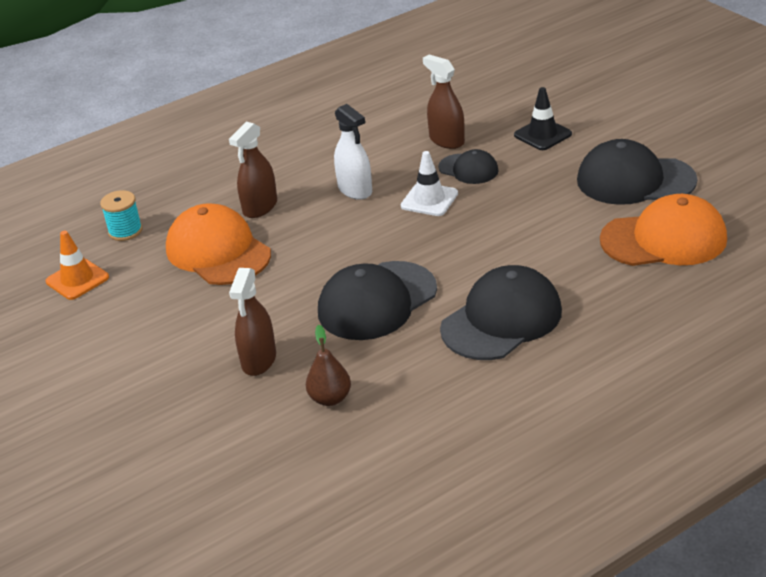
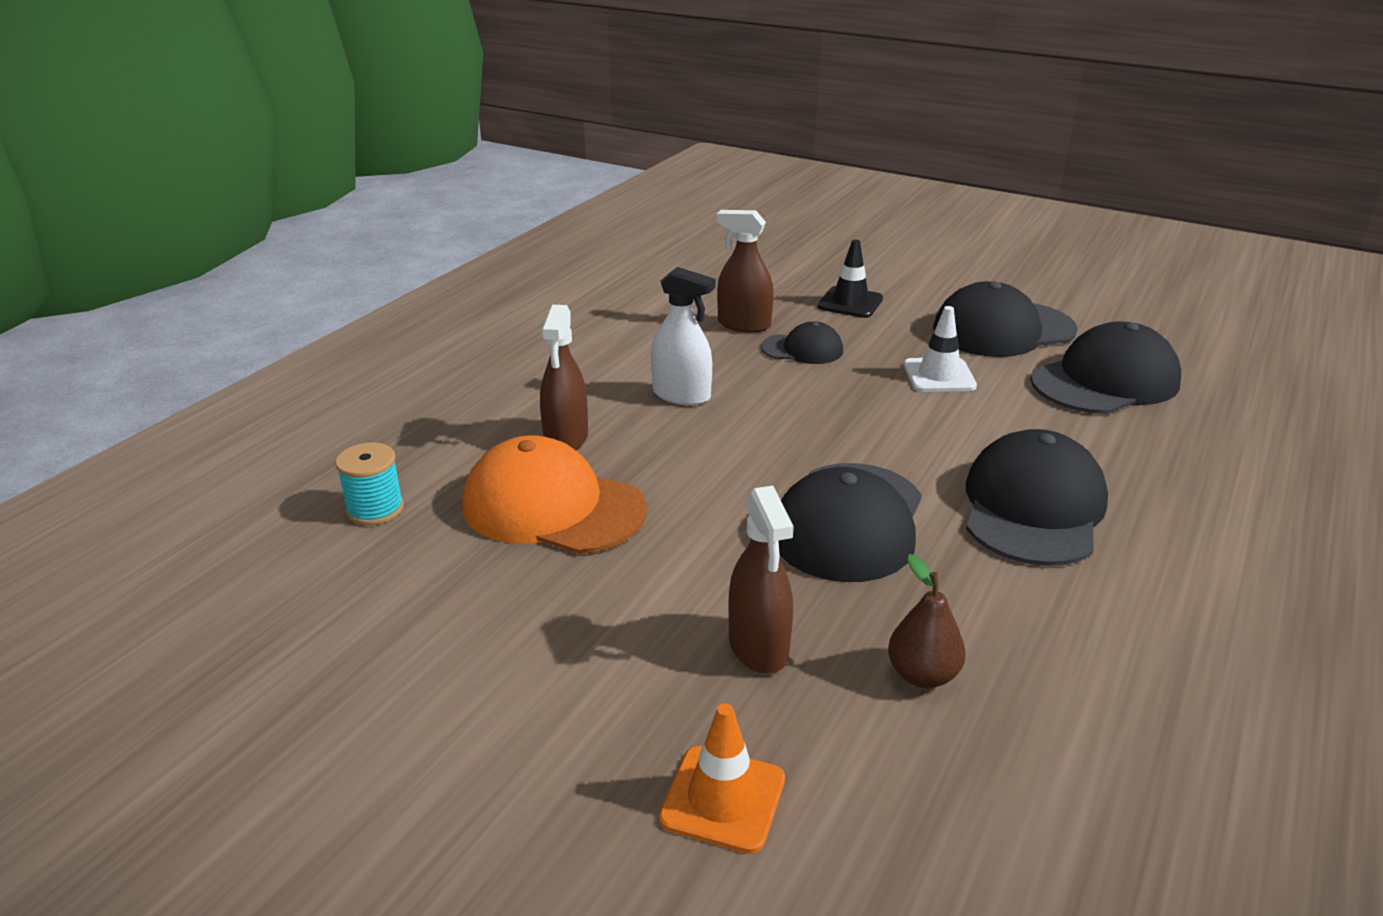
camera: 30 degrees left, 5 degrees down
orange traffic cone [46,231,109,300] -> orange traffic cone moved to [659,703,785,854]
white traffic cone [401,151,458,216] -> white traffic cone moved to [904,306,977,392]
orange cap [600,194,727,266] -> black cap [1030,321,1181,414]

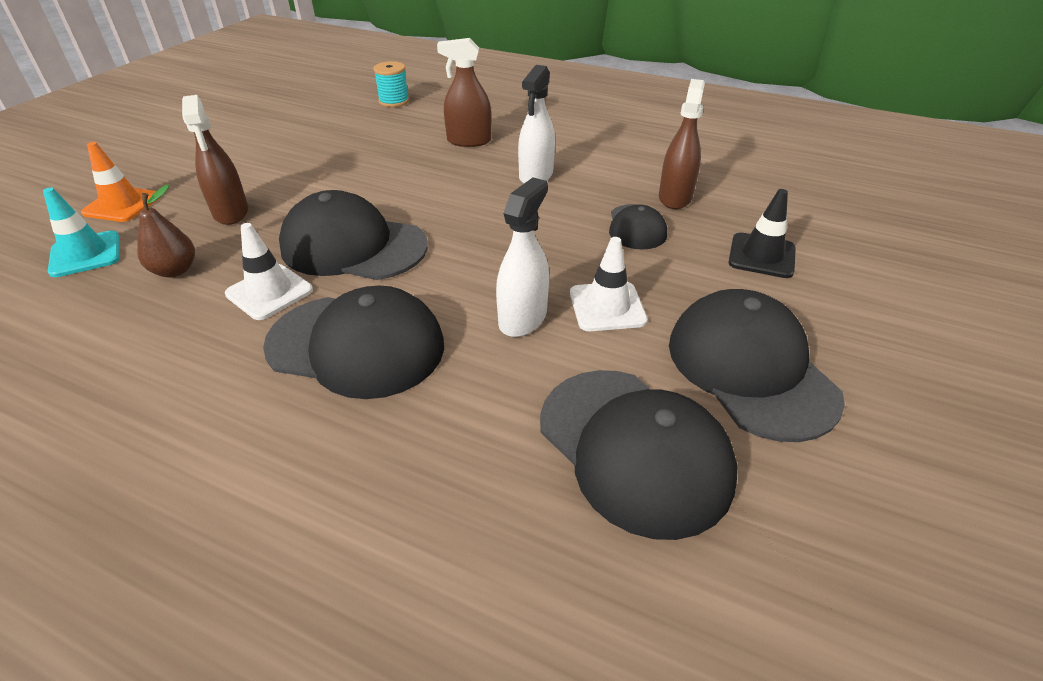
camera: 85 degrees right, 10 degrees up
orange cap [462,435,647,554] -> none
brown spray bottle [728,486,794,674] -> brown spray bottle turned 90 degrees counterclockwise [182,95,248,225]
none -> turquoise traffic cone [43,187,120,277]
none -> white traffic cone [225,223,313,320]
none -> white spray bottle [496,177,549,337]

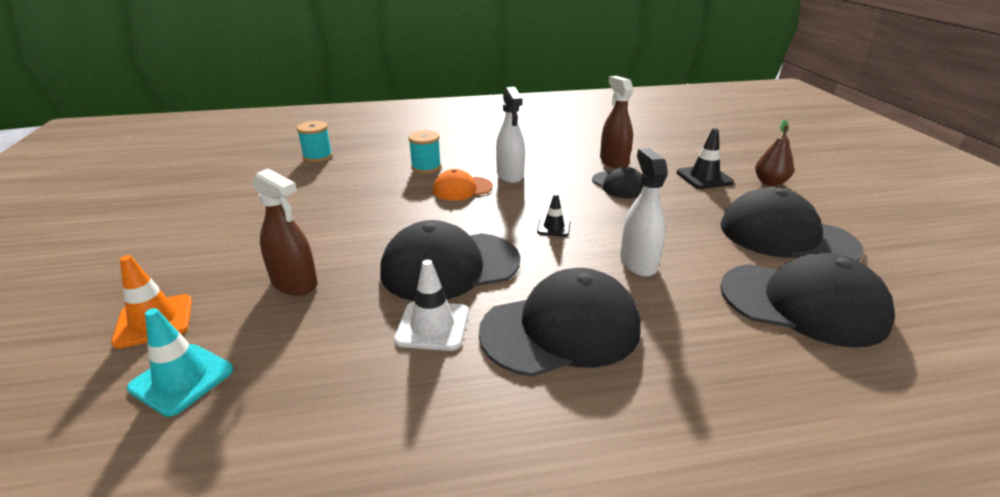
camera: 35 degrees left, 10 degrees down
brown pear [137,185,195,278] -> brown pear moved to [755,120,794,186]
brown spray bottle [437,38,492,147] -> turquoise spool [408,130,441,173]
white traffic cone [570,237,648,331] -> none
none -> orange cap [433,169,493,201]
none -> black traffic cone [537,194,570,237]

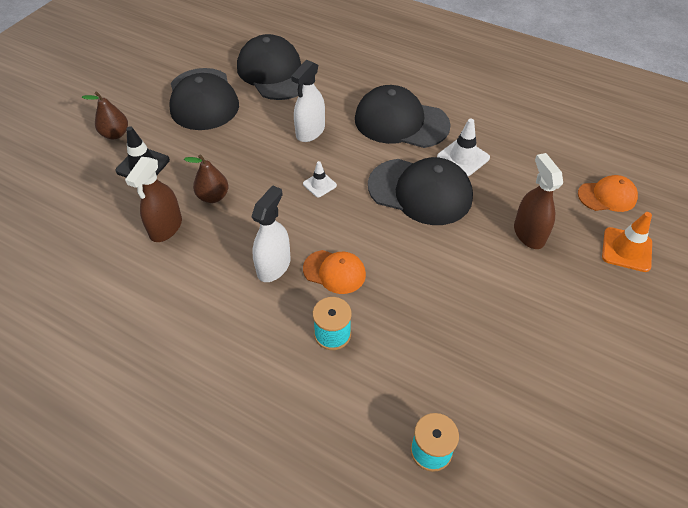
camera: 140 degrees left, 20 degrees up
turquoise traffic cone [127,308,233,417] -> orange cap [578,175,638,212]
black traffic cone [537,194,570,237] -> white traffic cone [303,161,337,197]
black cap [592,167,642,199] -> brown pear [184,154,229,203]

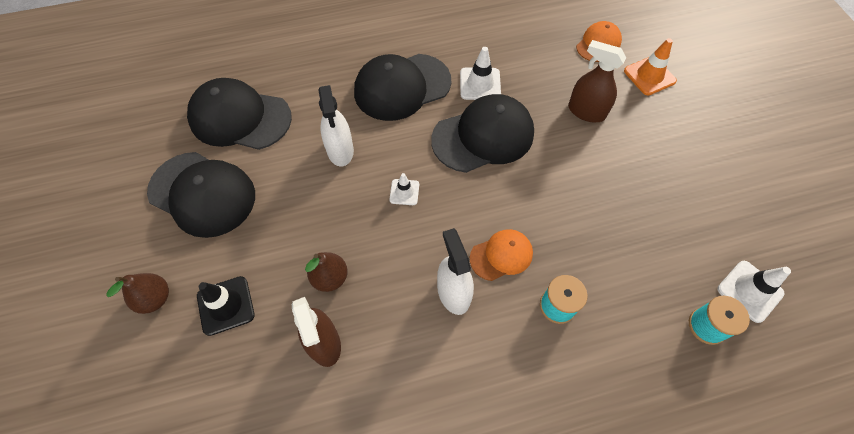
camera: 45 degrees left, 10 degrees up
none -> white traffic cone [717,261,791,323]

